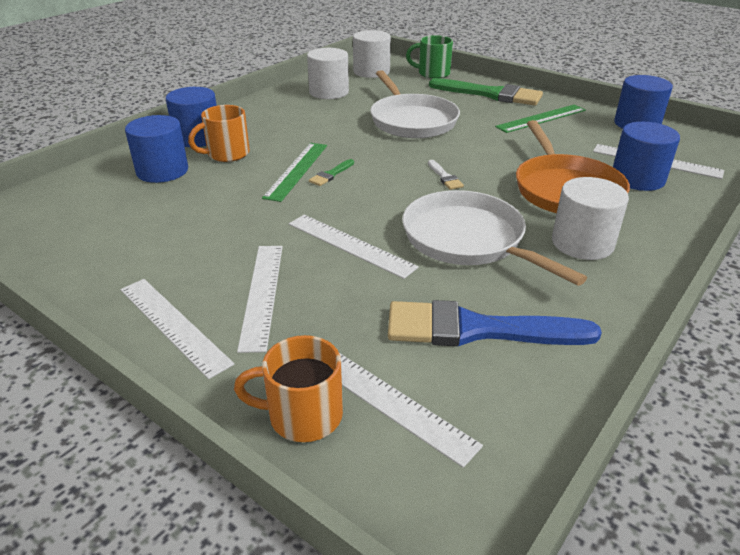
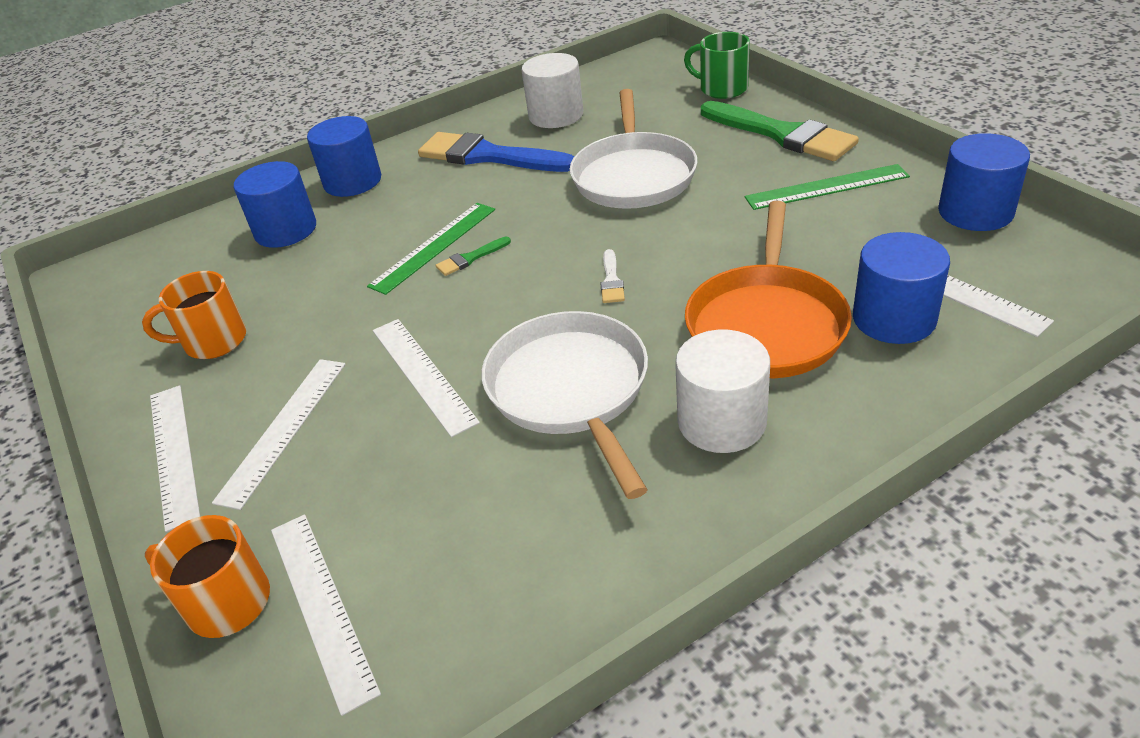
camera: 25 degrees right, 5 degrees up
orange mug [188,105,250,162] -> orange mug moved to [142,271,246,359]
white cylinder [353,30,391,78] -> none
blue brush [388,300,602,346] -> blue brush moved to [418,132,574,172]

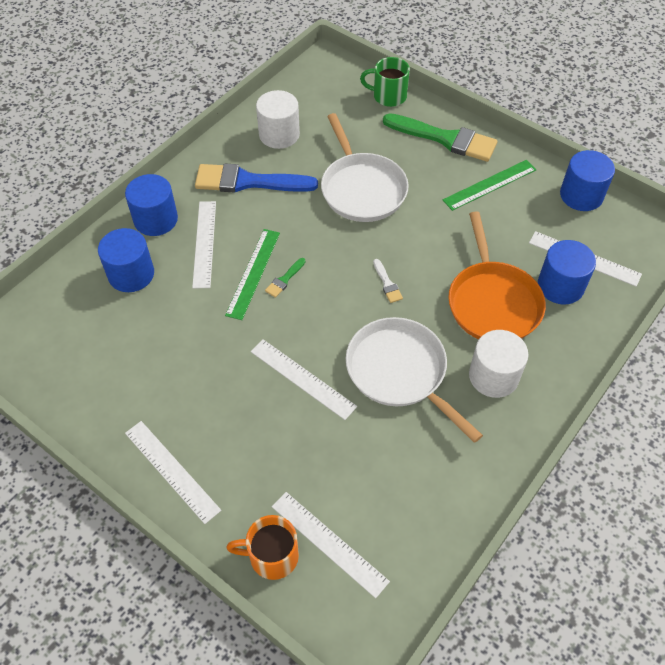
camera: 25 degrees left, 15 degrees up
orange mug [142,271,246,359] -> none
white ruler [212,359,346,510] -> white ruler moved to [192,201,216,289]

